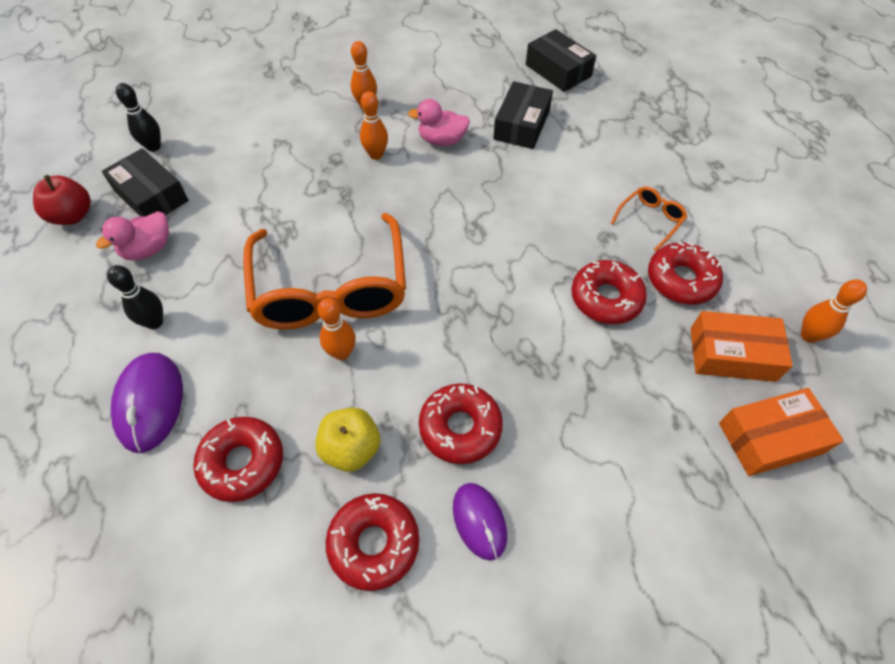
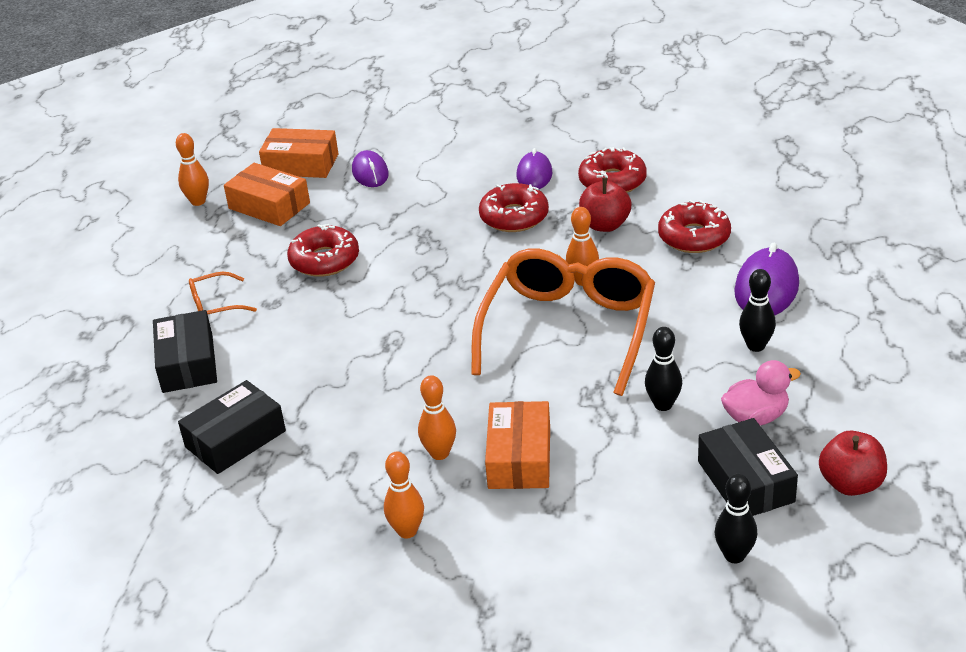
camera: 150 degrees left, 20 degrees down
yellow apple [315,408,380,472] -> red apple [579,177,632,232]
pink duck [408,99,470,146] -> none
black box [526,29,596,92] -> black box moved to [153,310,217,393]
red donut [648,241,723,305] -> none
none -> purple mouse [352,150,389,187]
none -> orange box [485,401,550,489]
none -> black bowling pin [645,327,682,411]

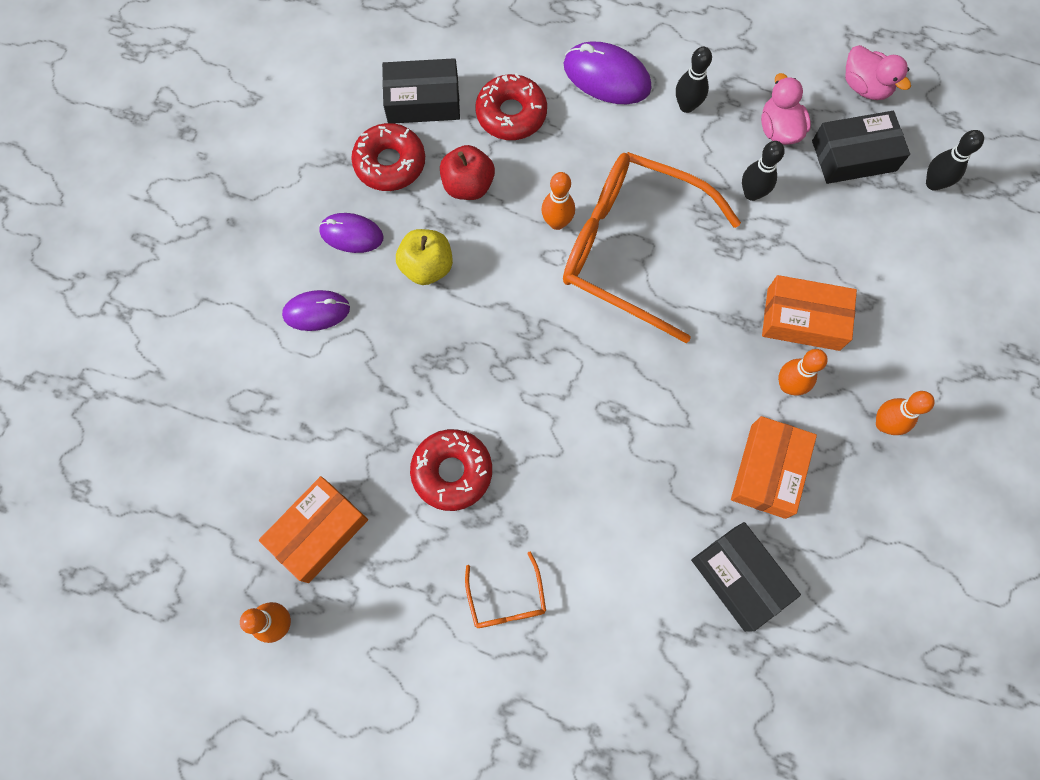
camera: 85 degrees left, 35 degrees up
black box [153,310,217,393] -> black box moved to [382,58,460,123]
orange box [259,128,338,178] -> orange box moved to [731,416,817,519]
purple mouse [352,150,389,187] -> purple mouse moved to [282,290,350,331]
red donut [479,183,549,232] -> yellow apple [396,229,453,285]
red apple [819,431,887,496] -> pink duck [845,45,911,100]

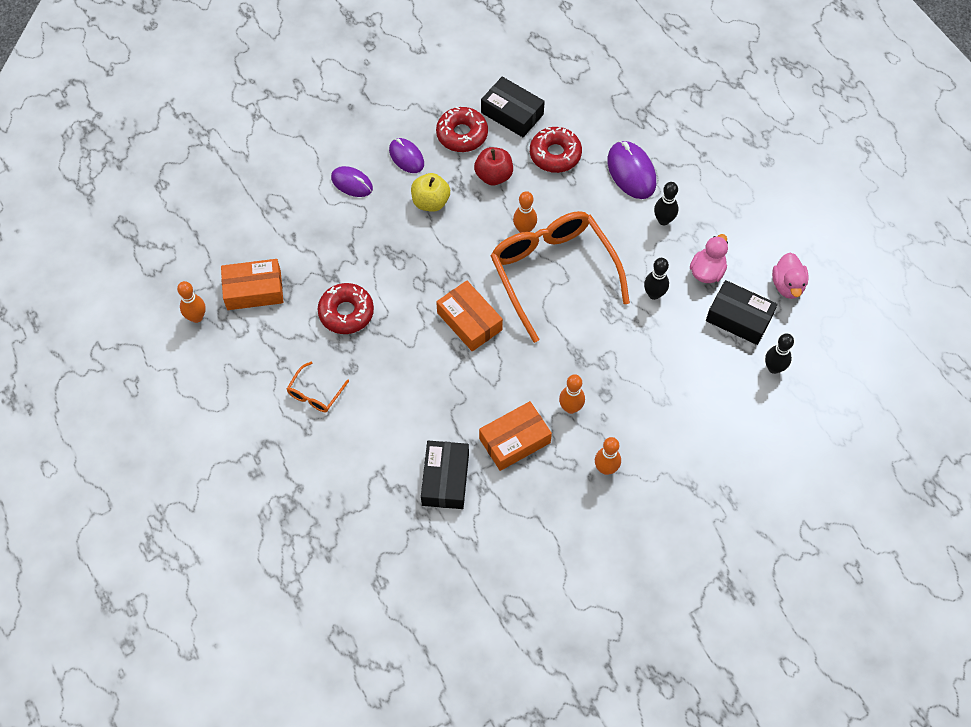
camera: 40 degrees right, 10 degrees down
orange box [762,275,857,351] -> orange box moved to [436,281,503,352]

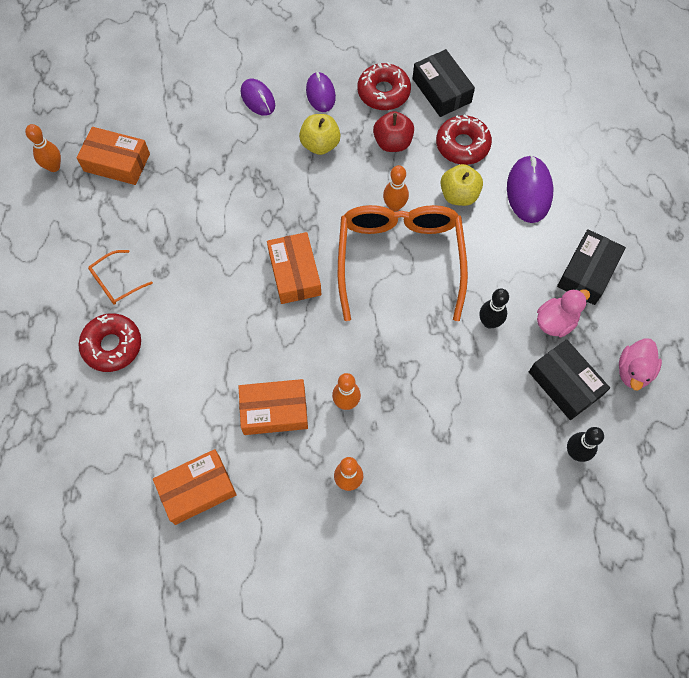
camera: 25 degrees right, 5 degrees up
red donut [317,283,374,334] -> red donut moved to [78,313,141,372]
black box [421,441,469,509] -> black box moved to [557,229,626,305]
black bowling pin [654,182,678,225] -> none
none -> orange box [153,449,237,525]
none -> yellow apple [441,164,483,206]

